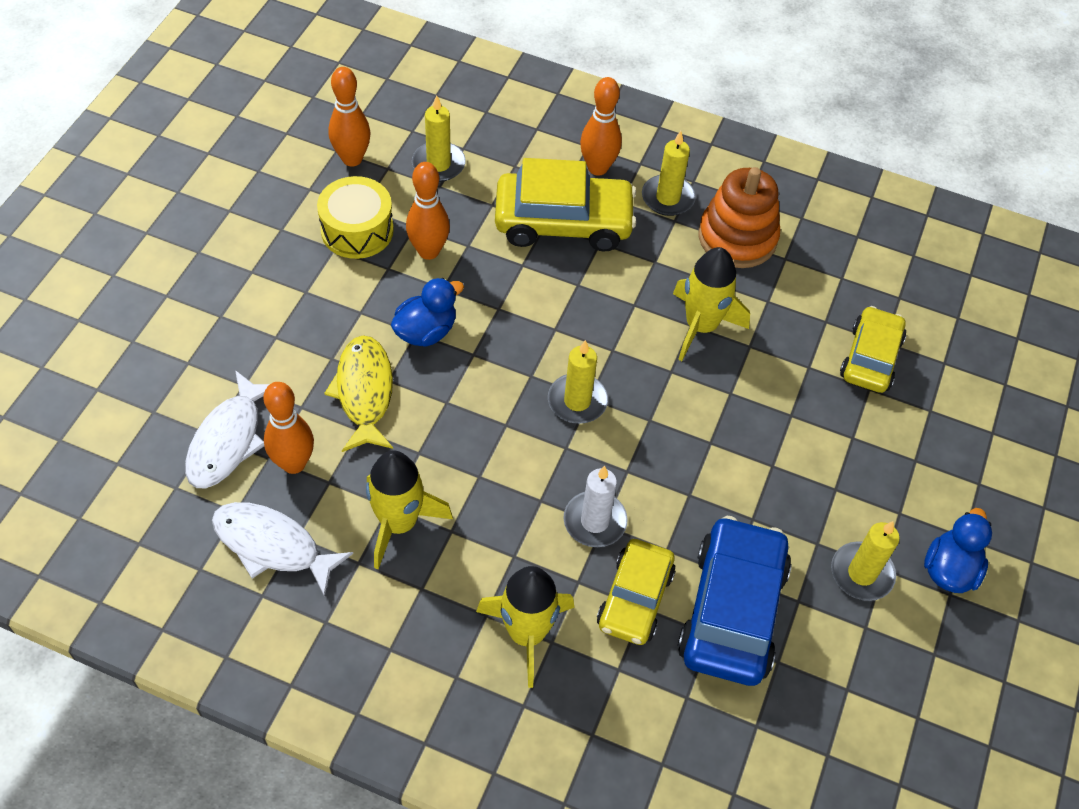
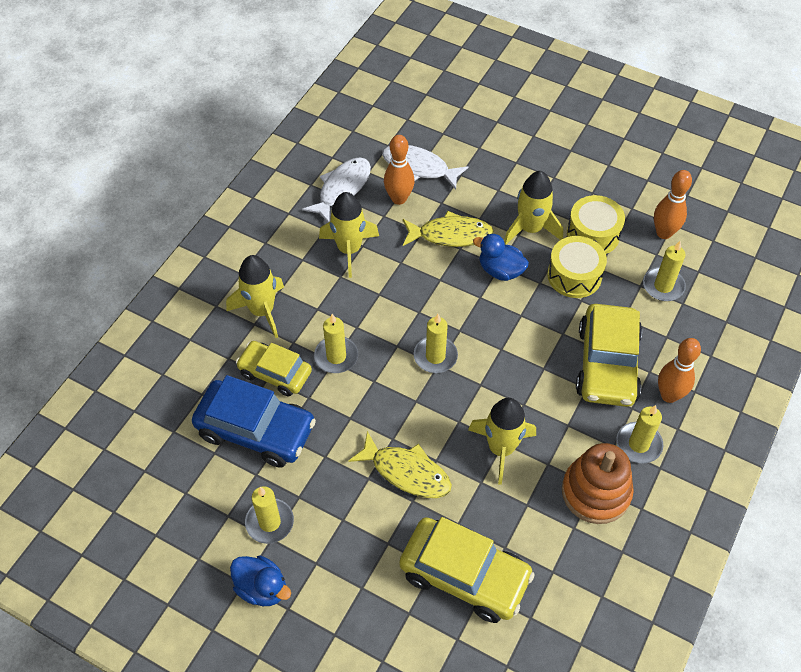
camera: 100 degrees right, 0 degrees up
blue duck [391,278,464,347] -> blue duck turned 150 degrees clockwise [473,234,529,281]
orange bowling pin [406,162,450,260] -> yellow drum [547,236,607,298]
white candle [564,466,627,547] -> yellow candle [314,314,358,373]
yellow car [840,306,906,393] -> yellow car [399,517,535,623], size x1.56
none -> yellow fish [348,431,452,498]
none -> yellow rocket [504,171,563,245]

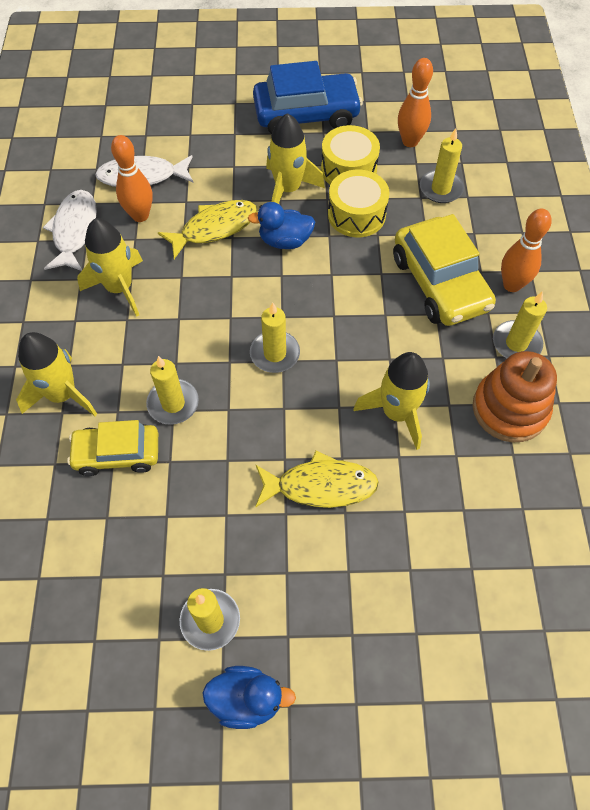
camera: 30 degrees left, 5 degrees up
blue car [192,375,316,468] -> blue car moved to [253,61,363,134]
yellow car [399,517,535,623] -> none

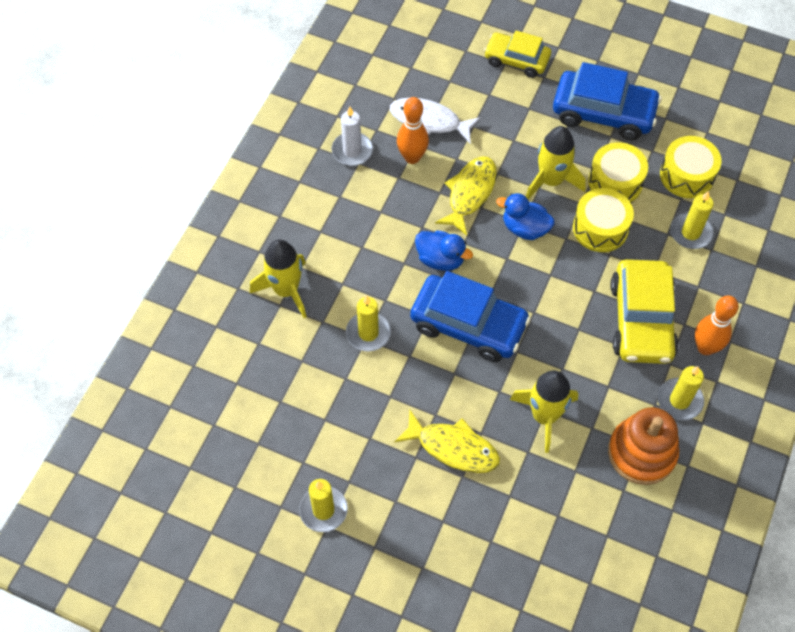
camera: 25 degrees right, 0 degrees up
white fish [43,190,97,271] -> white candle [331,106,373,166]
yellow car [67,420,158,476] -> yellow car moved to [484,31,551,78]
yellow rocket [77,218,143,317] -> none
yellow fish [158,200,258,259] -> yellow fish turned 60 degrees counterclockwise [435,156,497,236]
blue duck [202,666,296,729] -> blue duck moved to [415,230,473,271]
yellow candle [250,302,300,373] -> blue car [410,271,531,362]
orange bowling pin [398,58,433,147] -> yellow drum [660,136,722,198]

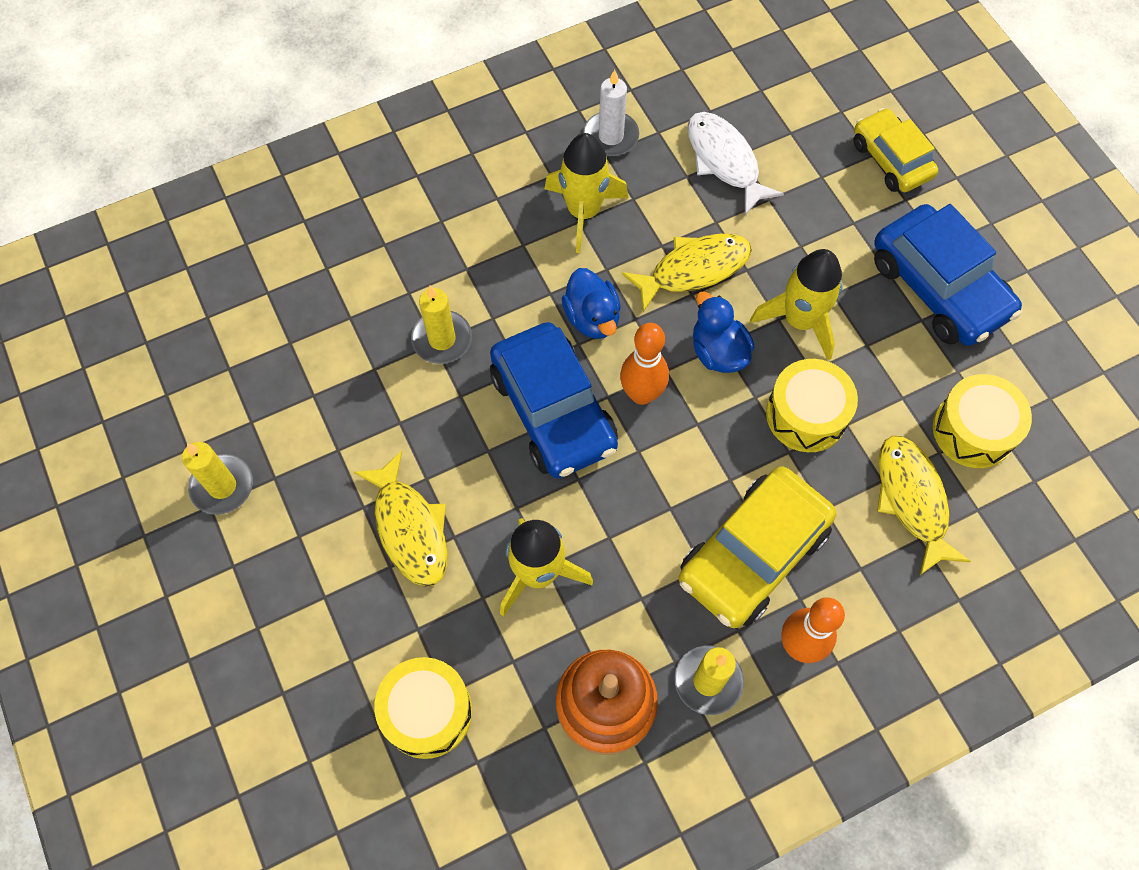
camera: 40 degrees right, 5 degrees up
yellow rocket [250,239,306,318] -> yellow rocket moved to [545,133,629,253]
orange bowling pin [397,97,429,164] -> orange bowling pin moved to [620,323,669,405]
yellow drum [588,142,648,202] -> yellow drum moved to [374,657,472,759]
yellow candle [670,191,714,249] -> yellow fish [877,436,971,575]

